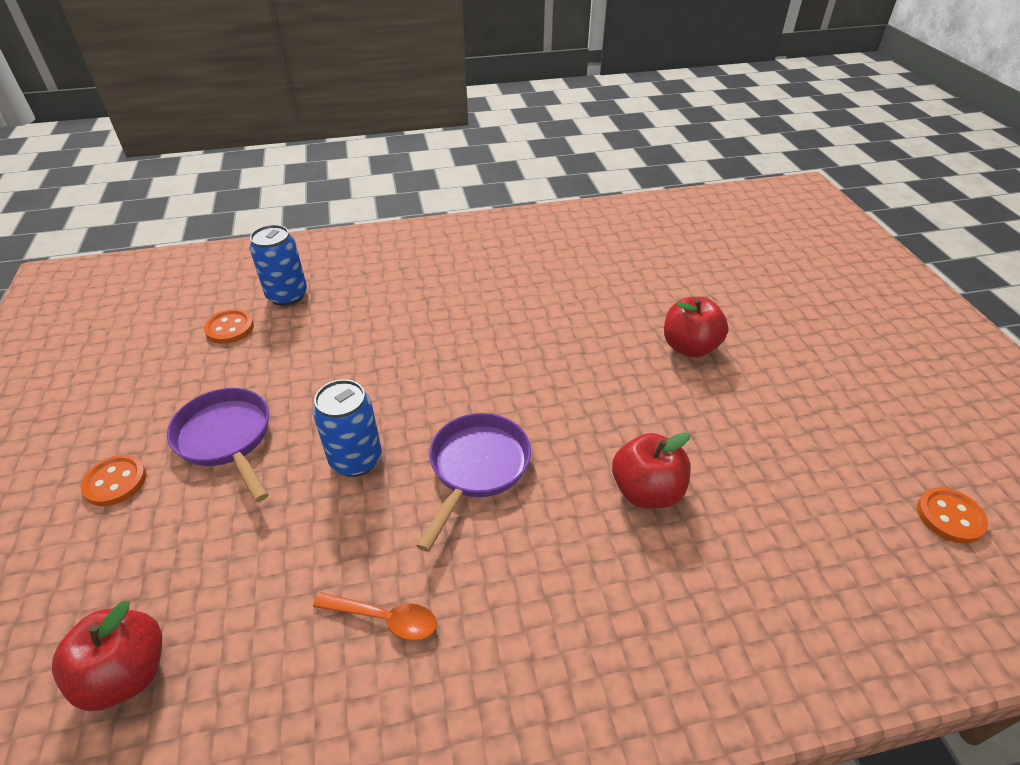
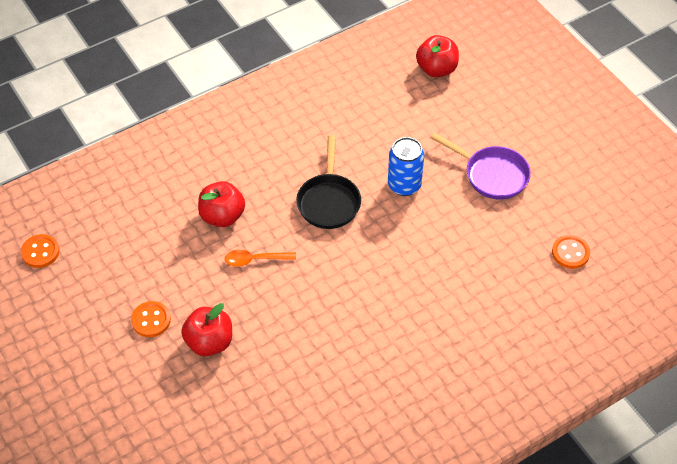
camera: 160 degrees right, 10 degrees up
orange button [80,455,147,506] -> orange button moved to [131,301,171,337]
blue can [250,225,307,306] -> none
orange spoon [313,592,437,641] -> orange spoon moved to [225,250,296,267]
purple pan [416,413,531,552] -> black pan [296,135,361,229]

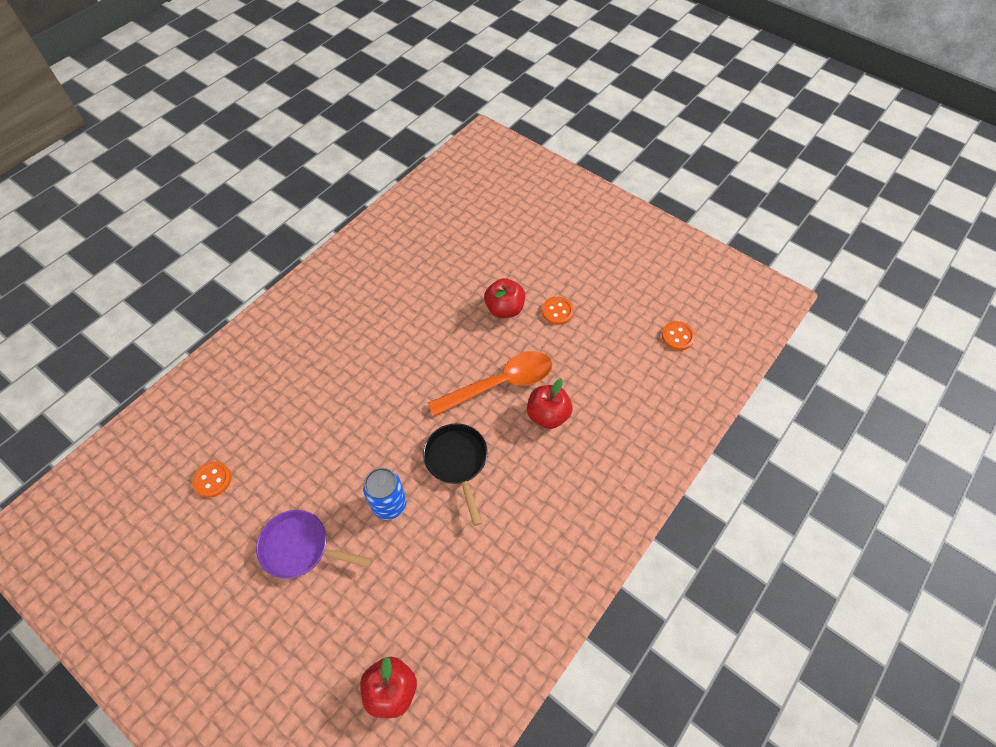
camera: 160 degrees right, 5 degrees up
orange spoon [225,250,296,267] -> orange spoon [428,351,552,417], size x2.05

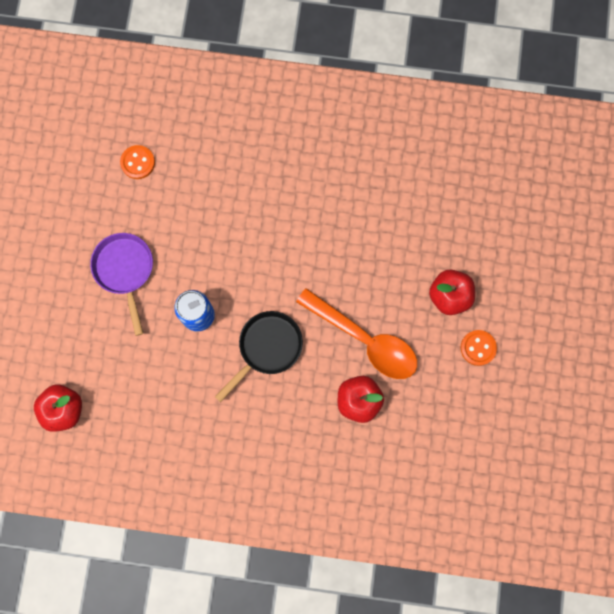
camera: 60 degrees right, 20 degrees up
orange button [662,321,695,351] -> none

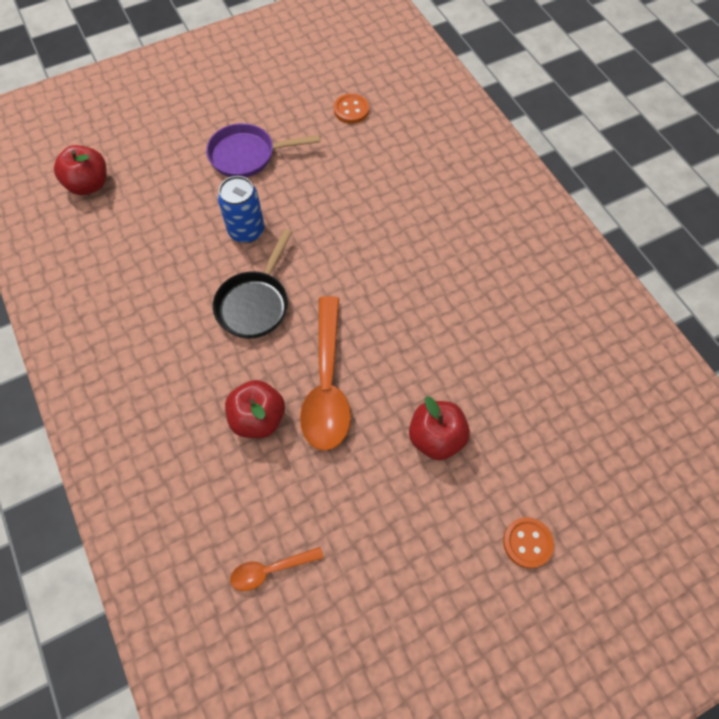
camera: 55 degrees right, 15 degrees down
purple pan [90,233,153,336] -> purple pan turned 135 degrees counterclockwise [206,123,320,178]
black pan [215,311,303,402] -> black pan turned 105 degrees clockwise [213,229,292,339]
orange button [461,330,497,366] -> orange button moved to [503,517,554,569]
none -> orange spoon [230,547,324,591]

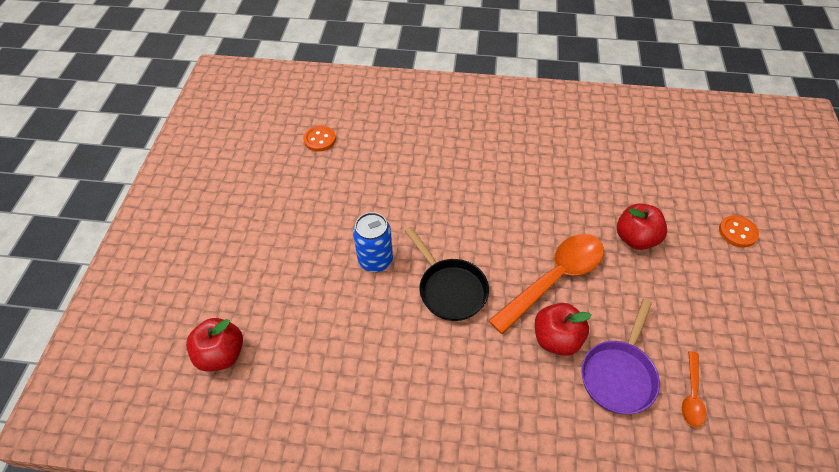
camera: 55 degrees left, 10 degrees down
purple pan [206,123,320,178] -> purple pan moved to [581,299,660,414]
orange spoon [300,296,351,451] -> orange spoon turned 75 degrees counterclockwise [488,234,604,334]

